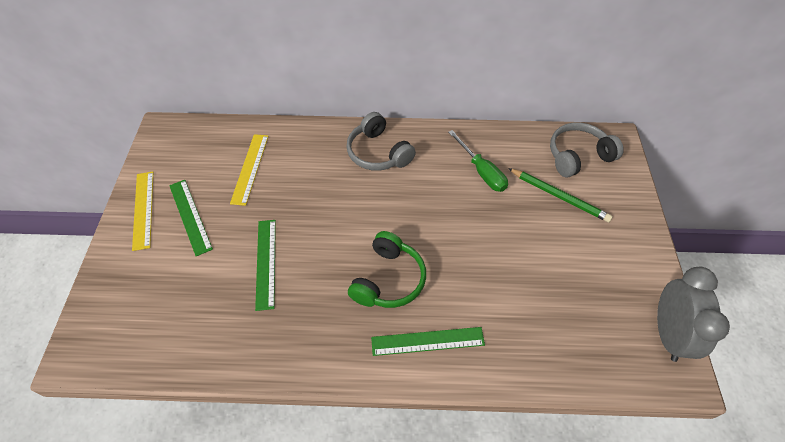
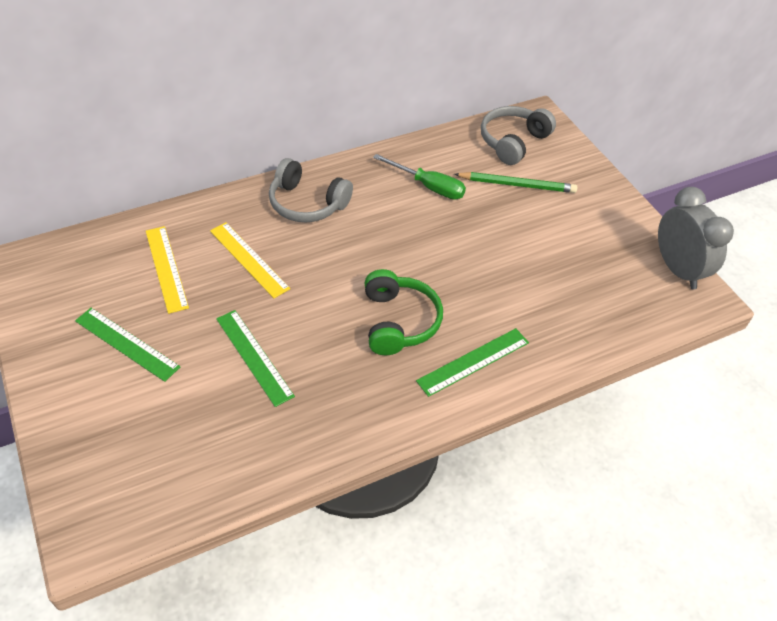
camera: 30 degrees left, 5 degrees down
yellow ruler [132,172,153,251] -> yellow ruler moved to [210,222,290,298]

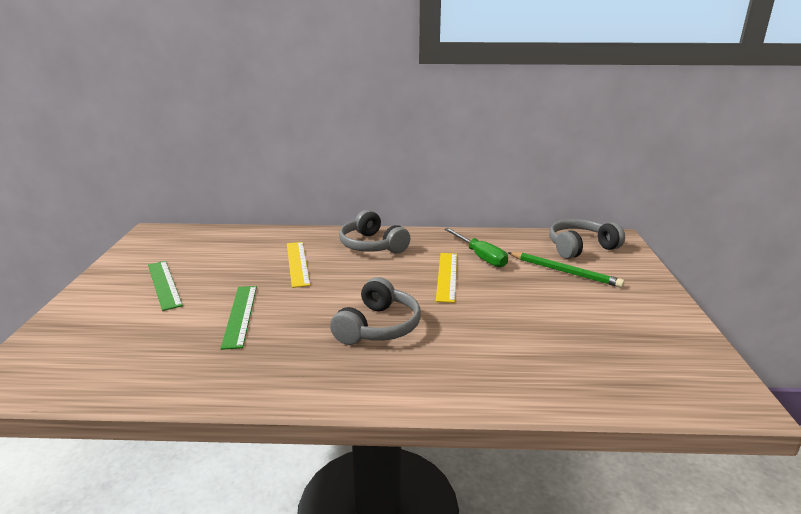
camera: 30 degrees right, 25 degrees down
yellow ruler [146,226,189,314] -> yellow ruler moved to [436,253,457,303]
green headphones [364,269,443,355] -> grey headphones [330,277,421,345]
green ruler [416,328,529,397] -> none
grey clock [658,187,734,289] -> none

